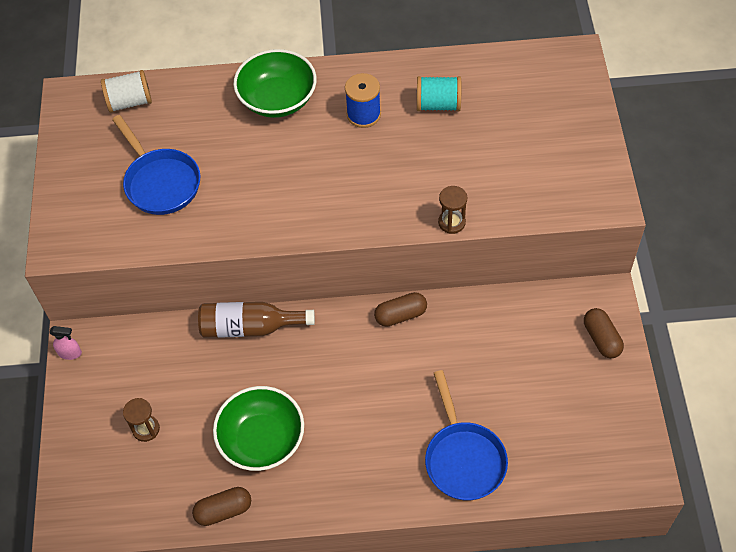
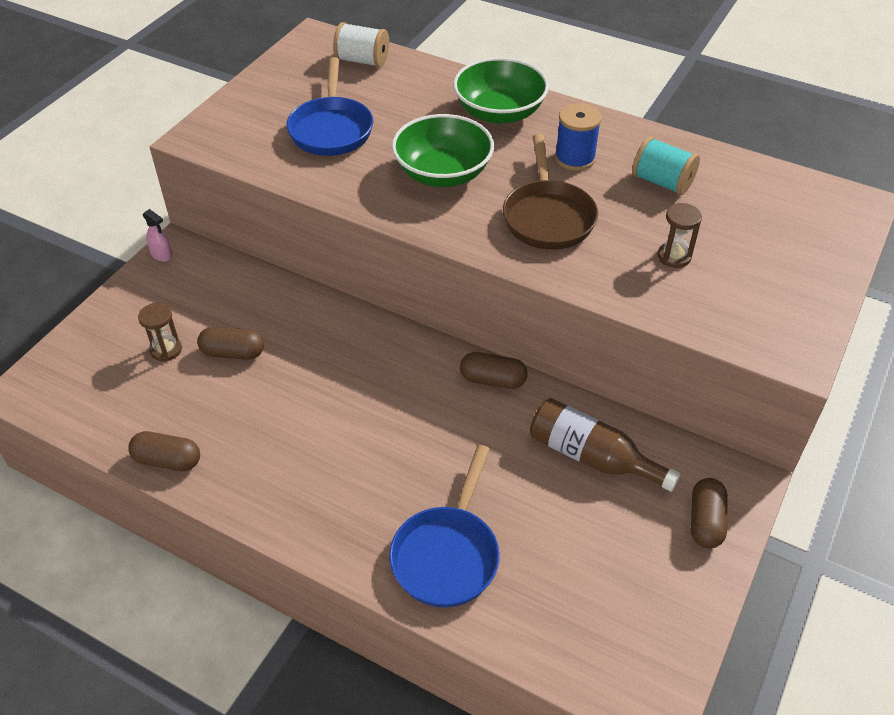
camera: 30 degrees right, 10 degrees down
brown bottle [198,302,315,338] -> brown bottle moved to [530,398,681,492]
green bowl [213,386,304,471] -> green bowl moved to [392,114,494,187]
brown hourglass [438,186,467,234] -> brown hourglass moved to [658,203,702,268]
none -> brown capsule [197,327,264,360]
none -> brown pan [503,134,598,250]

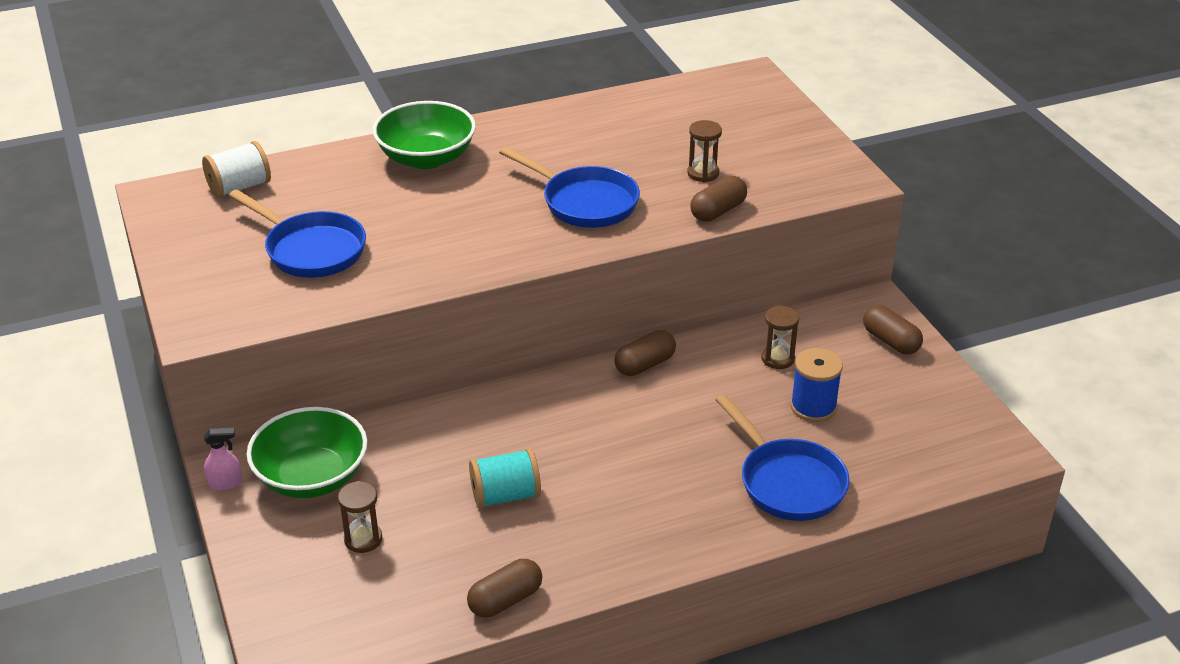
camera: 50 degrees left, 10 degrees down
brown capsule [197,327,264,360] -> brown capsule moved to [690,176,747,222]
green bowl [392,114,494,187] -> green bowl moved to [246,407,368,498]
brown pan [503,134,598,250] -> blue pan [499,146,640,228]
brown bottle [530,398,681,492] -> brown hourglass [761,305,799,369]
blue spool [555,103,602,171] -> blue spool moved to [791,348,843,422]
turquoise spool [632,137,700,195] -> turquoise spool moved to [469,448,541,508]

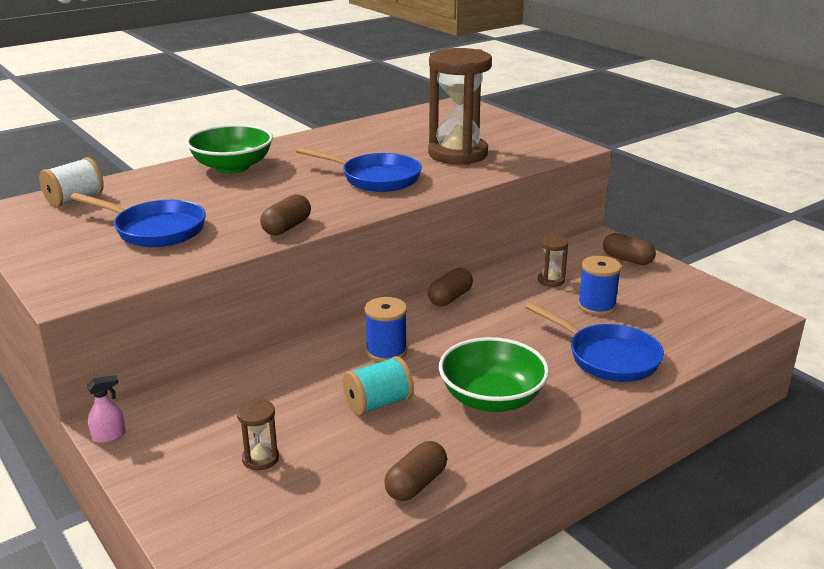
camera: 15 degrees left, 10 degrees down
green bowl [246,407,368,498] -> green bowl moved to [439,337,549,412]
brown hourglass [687,120,722,182] -> brown hourglass [428,48,492,165], size x2.37
brown capsule [690,176,747,222] -> brown capsule moved to [260,194,311,236]
none -> blue spool [365,297,407,362]

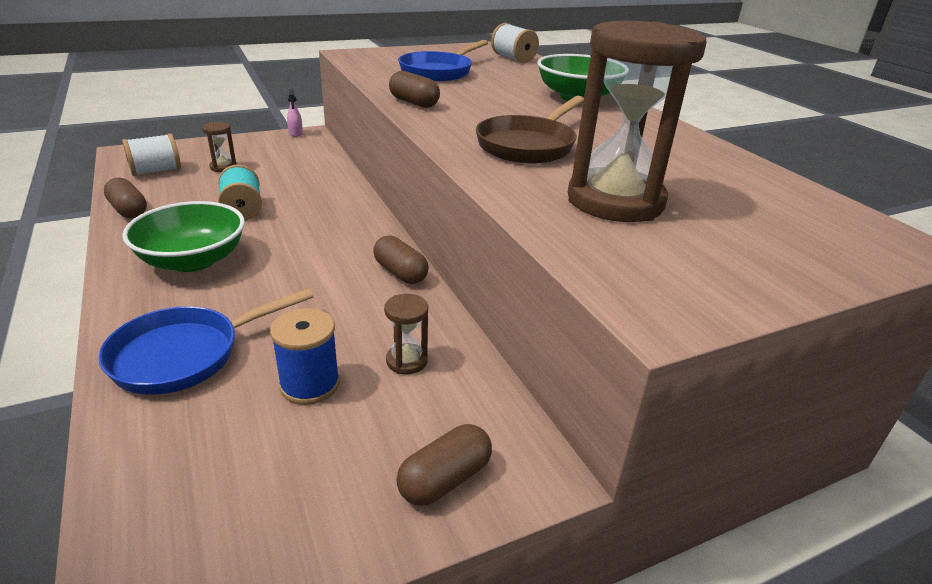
camera: 100 degrees right, 5 degrees up
blue pan [296,147,422,192] -> brown pan [476,96,584,164]
blue spool [365,297,407,362] -> none
none -> white spool [122,133,181,176]

